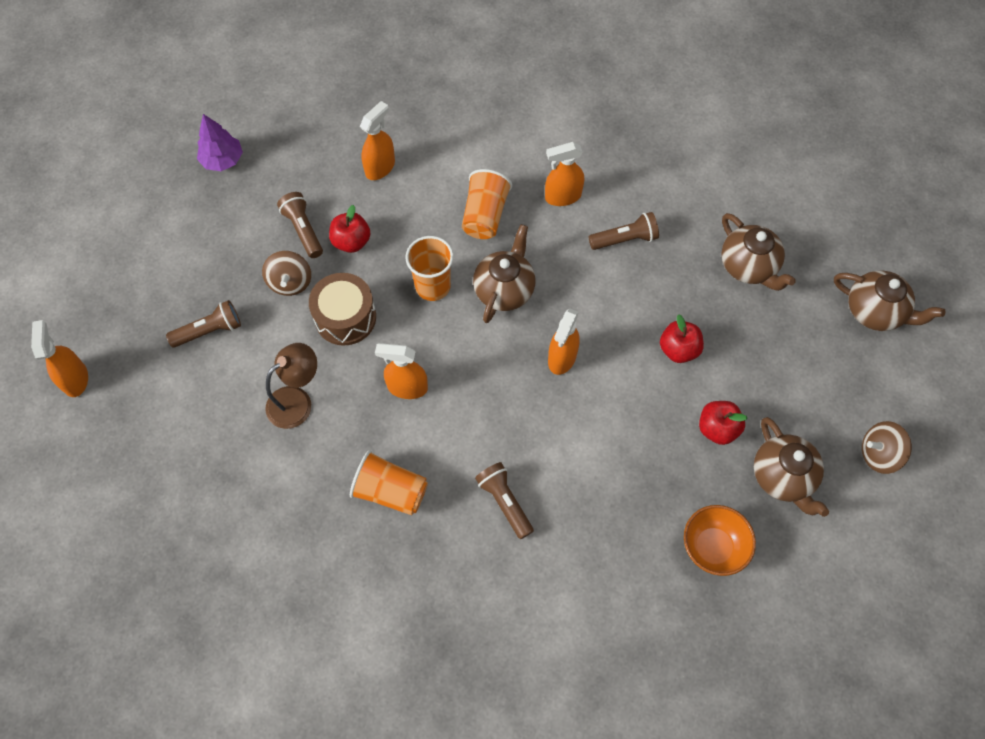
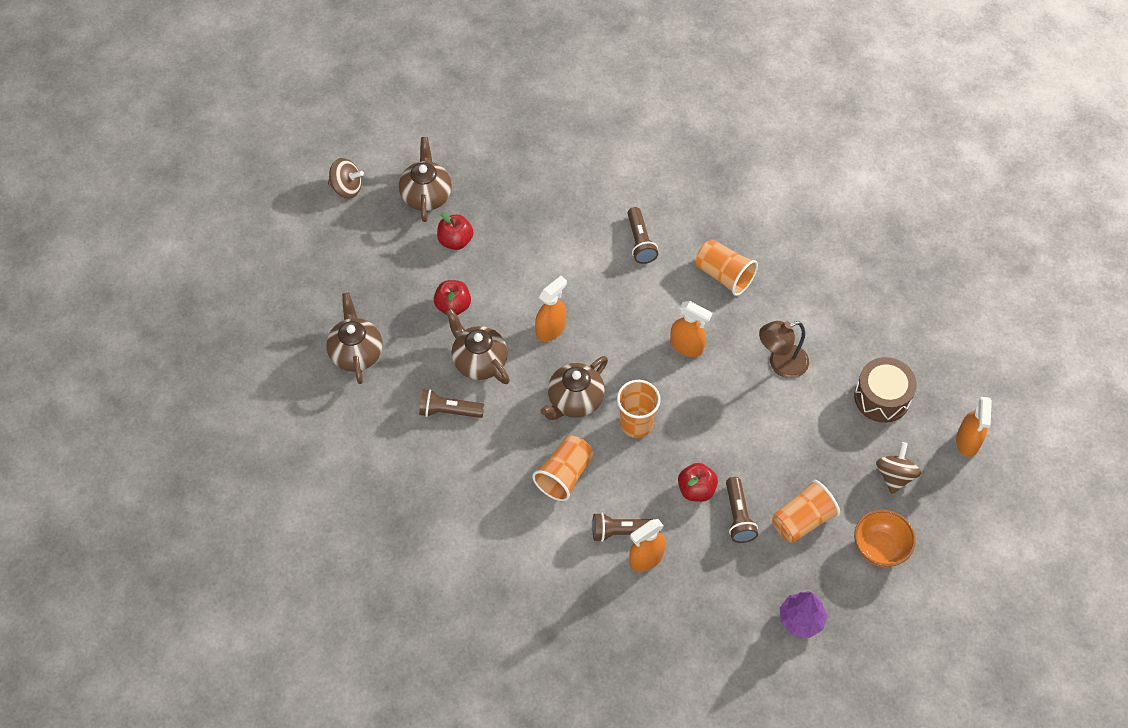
camera: 160 degrees left, 5 degrees down
brown flashlight [166,300,241,348] -> brown flashlight moved to [592,513,660,542]
brown spinning top [262,251,311,296] -> brown spinning top moved to [876,442,921,494]
brown drum [309,273,376,346] -> brown drum moved to [854,357,917,423]
orange spray bottle [545,142,584,206] -> none
orange bowl [684,505,756,576] -> orange bowl moved to [854,510,916,567]
brown teapot [834,270,945,331] -> brown teapot moved to [446,309,510,384]
none -> orange cup [772,480,840,543]

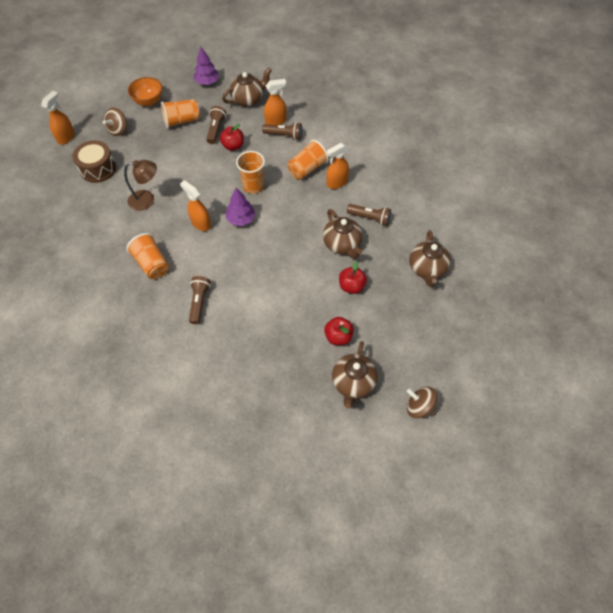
camera: 165 degrees left, 0 degrees up
orange spray bottle [535,276,567,342] -> orange spray bottle moved to [326,143,349,189]
brown teapot [540,356,608,420] -> brown teapot moved to [222,67,272,107]
none -> purple tree [226,188,256,226]

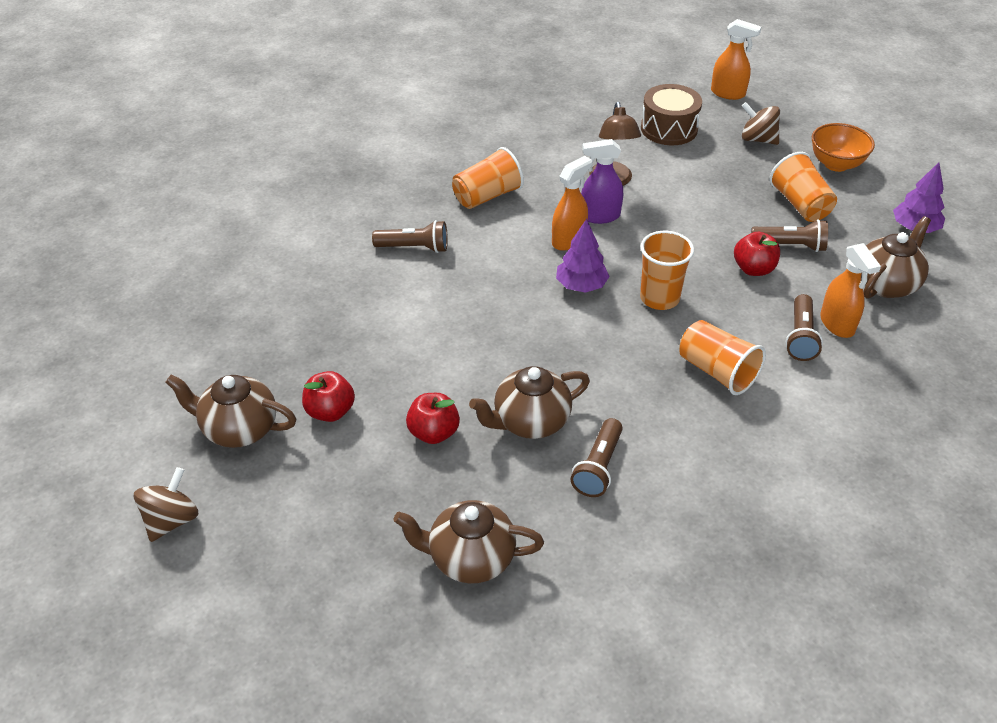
camera: 90 degrees right, 15 degrees down
brown teapot [222,67,272,107] -> brown teapot turned 105 degrees counterclockwise [861,216,931,299]
orange spray bottle [326,143,349,189] -> none
none -> purple spray bottle [581,139,623,224]

